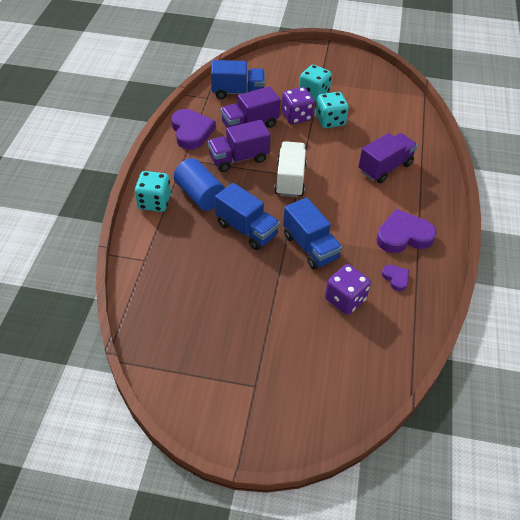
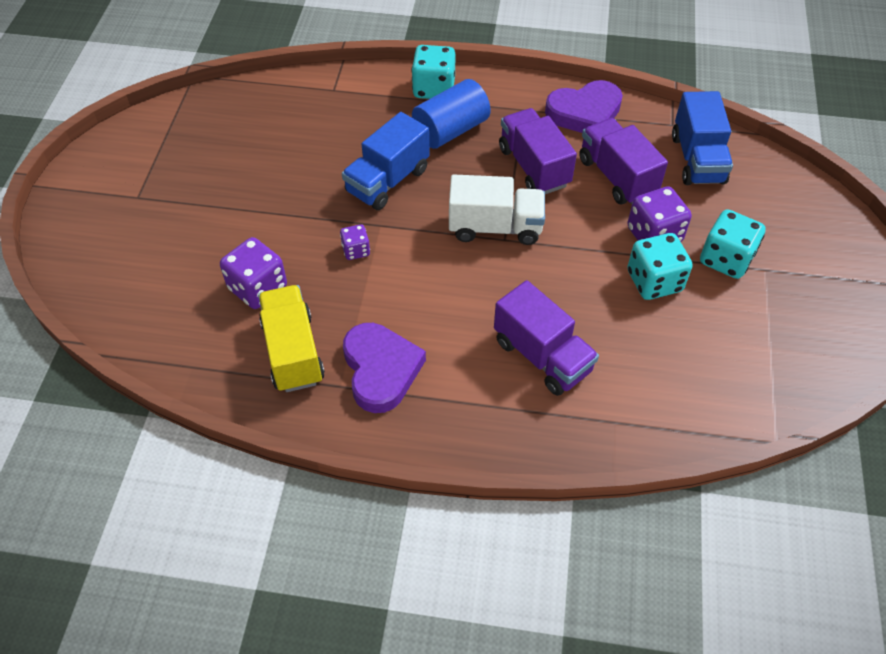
camera: 90 degrees right, 5 degrees up
blue truck [283,197,342,270] -> purple dice [340,224,370,260]
purple heart [382,265,409,291] -> yellow truck [258,285,325,392]

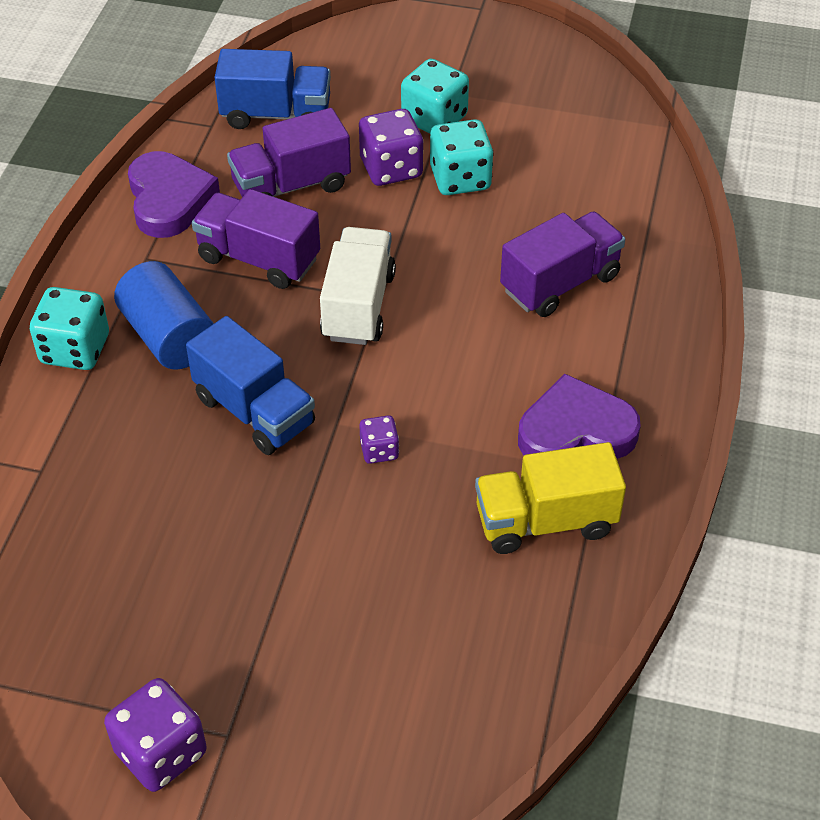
camera: 85 degrees left, 5 degrees down
purple dice [220,237,287,309] -> purple dice moved to [104,678,207,792]
purple truck [499,108,577,194] -> purple truck turned 45 degrees clockwise [192,189,320,289]

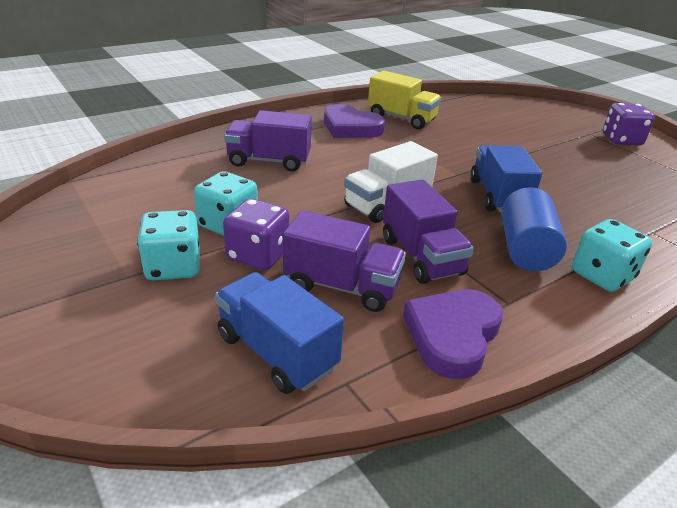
camera: 140 degrees left, 15 degrees down
purple dice [359,415,399,464] -> none

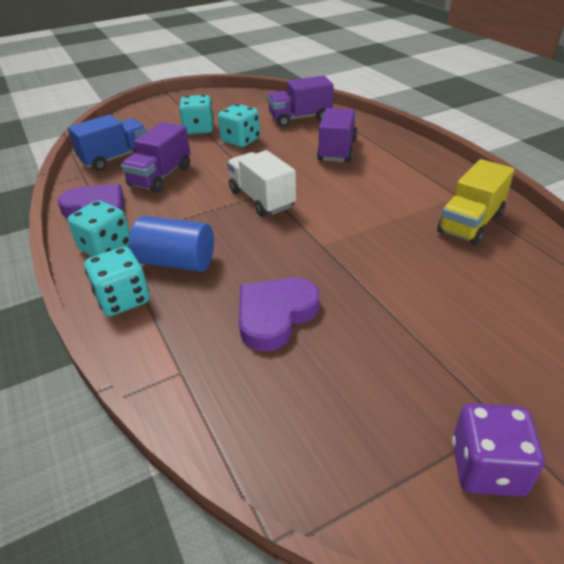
camera: 100 degrees right, 5 degrees up
purple dice [223,198,290,270] -> none
purple heart [324,104,385,138] -> purple heart moved to [239,278,319,351]
purple truck [383,179,474,284] -> purple truck moved to [267,76,333,127]
blue truck [470,145,542,212] -> none
none -> turquoise dice [68,200,130,257]

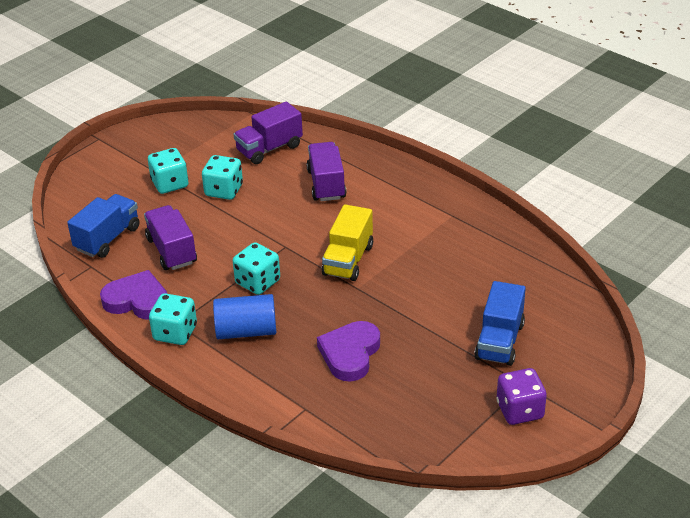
camera: 20 degrees left, 0 degrees up
turquoise dice [85,247,150,316] -> turquoise dice moved to [233,242,280,295]
purple truck [121,122,190,193] -> purple truck turned 150 degrees clockwise [144,205,197,270]
white truck [227,150,296,217] -> none
yellow truck [437,159,514,245] -> yellow truck moved to [322,204,373,281]
none -> blue truck [474,281,526,366]

